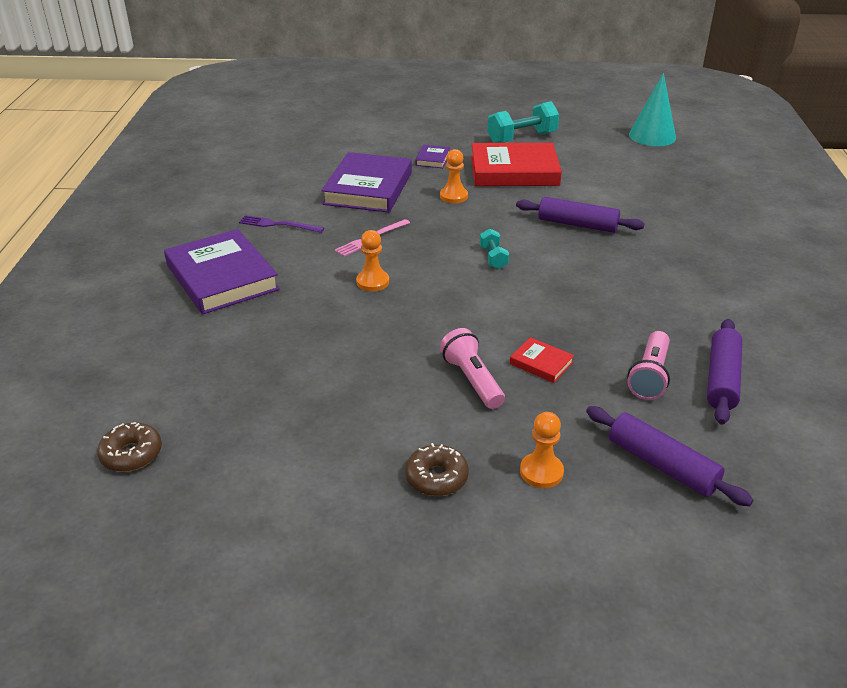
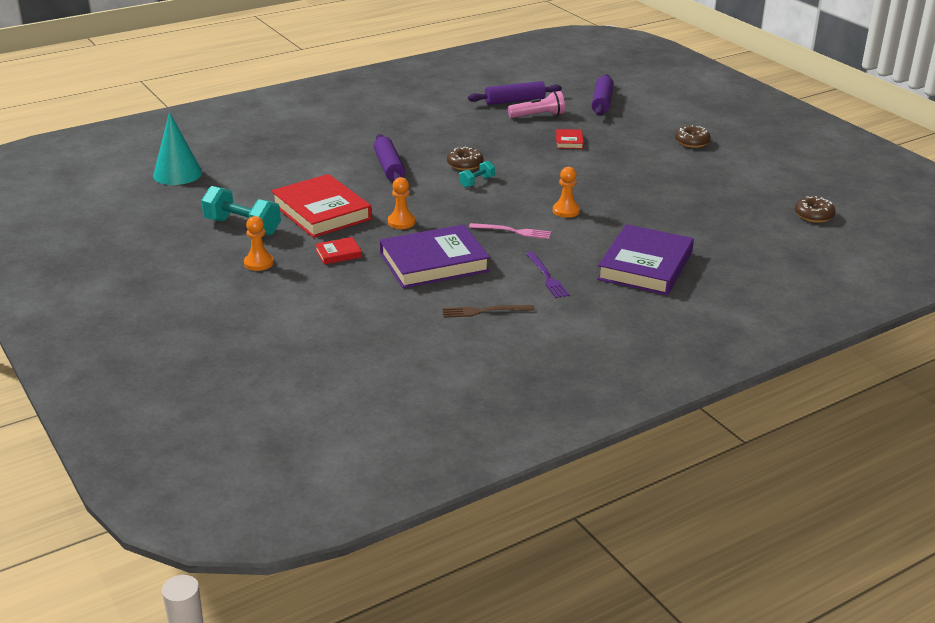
camera: 125 degrees left, 5 degrees down
purple book [415,145,450,168] -> red book [315,237,362,264]
pink flashlight [440,328,505,409] -> none
orange pawn [520,412,564,488] -> orange pawn moved to [244,216,274,271]
none -> brown fork [442,305,535,318]
none -> brown donut [447,147,483,171]

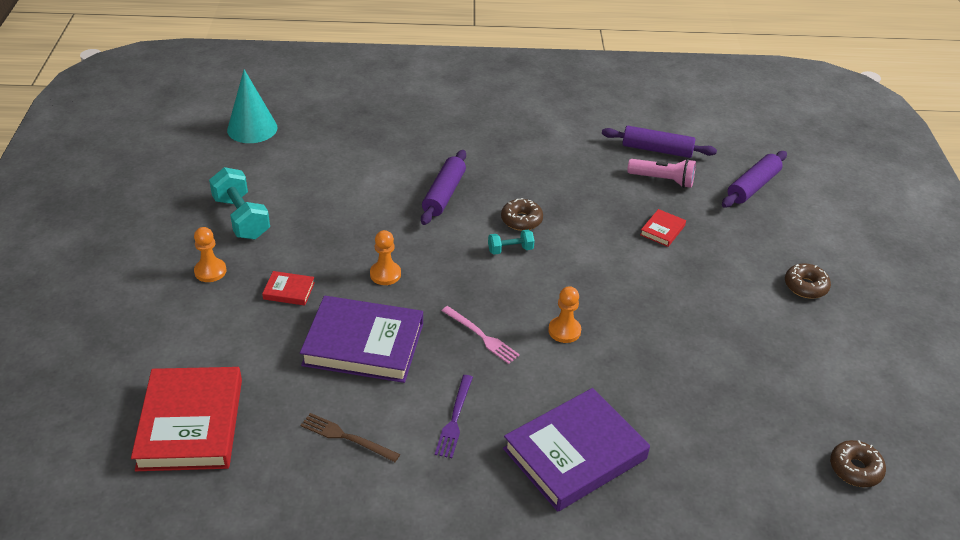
camera: 30 degrees right, 10 degrees up
red book [271,174,372,238] -> red book moved to [131,367,242,471]

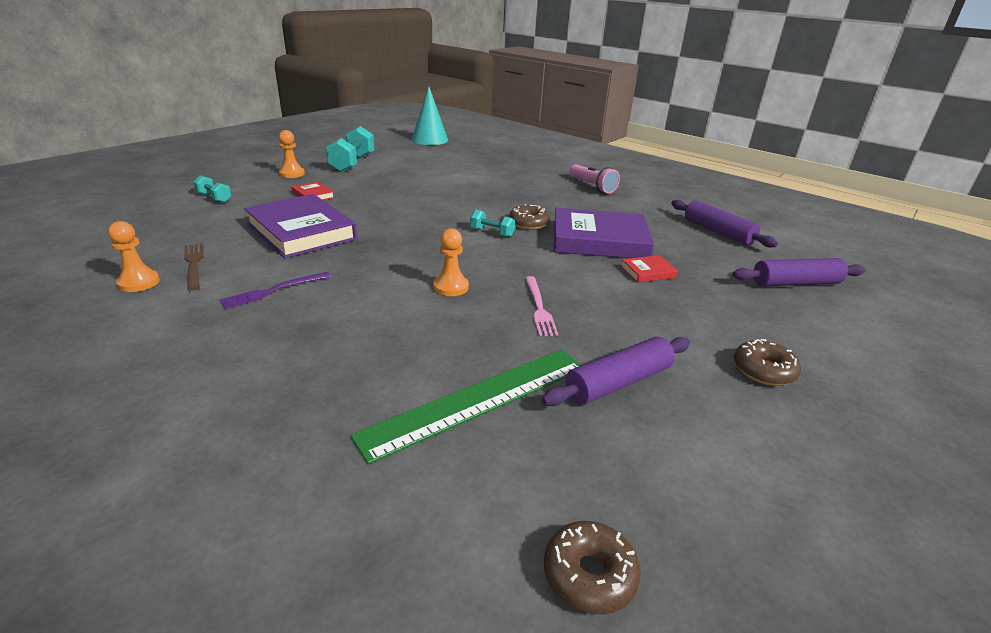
camera: 40 degrees right, 10 degrees down
red book [131,367,242,471] -> none
orange pawn [370,230,401,285] -> orange pawn moved to [108,221,160,292]
purple rolling pin [421,150,466,225] -> purple rolling pin moved to [541,337,690,406]
pink fork [442,306,520,364] -> pink fork moved to [525,276,558,336]
purple book [503,388,650,512] -> purple book moved to [554,208,654,258]
pink flashlight [627,159,696,188] -> pink flashlight moved to [569,164,620,194]
none -> turquoise dumbbell [193,175,231,203]
none -> green ruler [350,350,582,464]

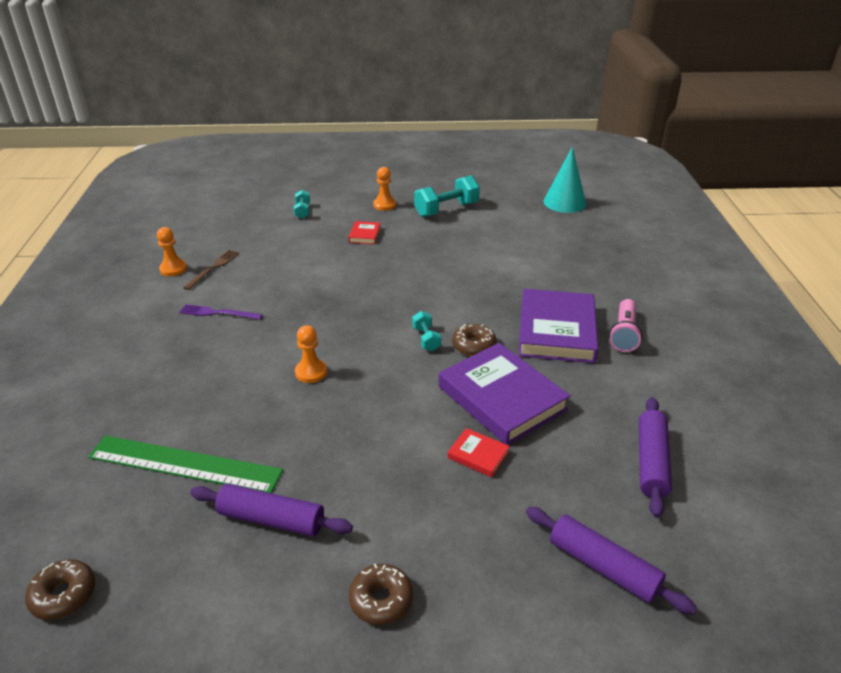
camera: 50 degrees right, 5 degrees up
purple book [244,194,357,258] -> purple book moved to [519,289,599,363]
pink fork [525,276,558,336] -> none

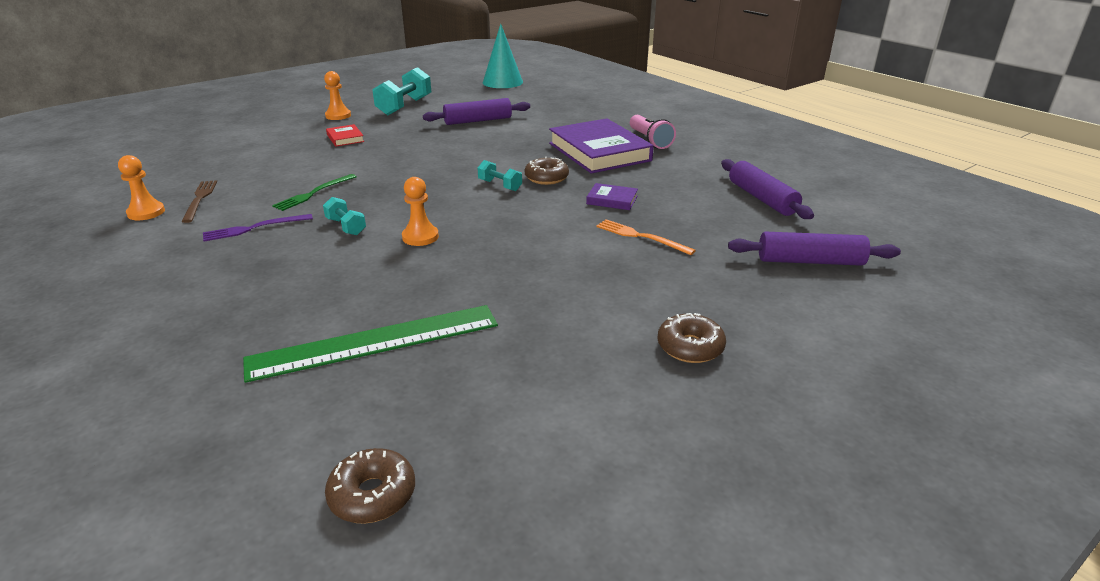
camera: 35 degrees left, 5 degrees down
purple rolling pin [190,483,353,537] -> purple rolling pin moved to [423,98,530,125]
turquoise dumbbell [294,190,310,219] -> turquoise dumbbell moved to [323,197,366,235]
purple book [439,343,570,445] -> purple book [586,183,638,210], size x0.44
red book [448,428,510,477] -> orange fork [596,219,696,255]
none -> green fork [272,174,357,211]

